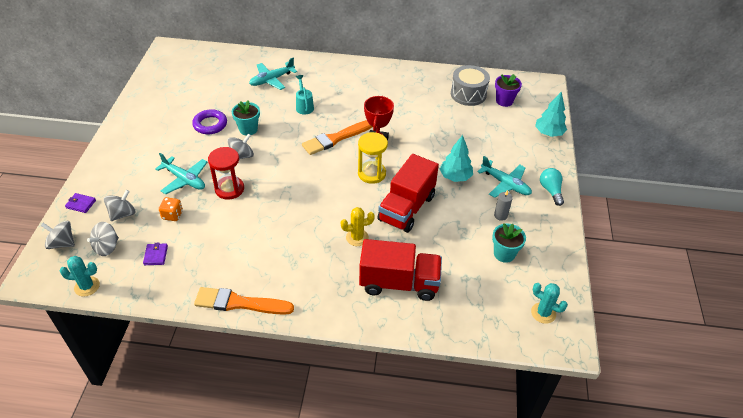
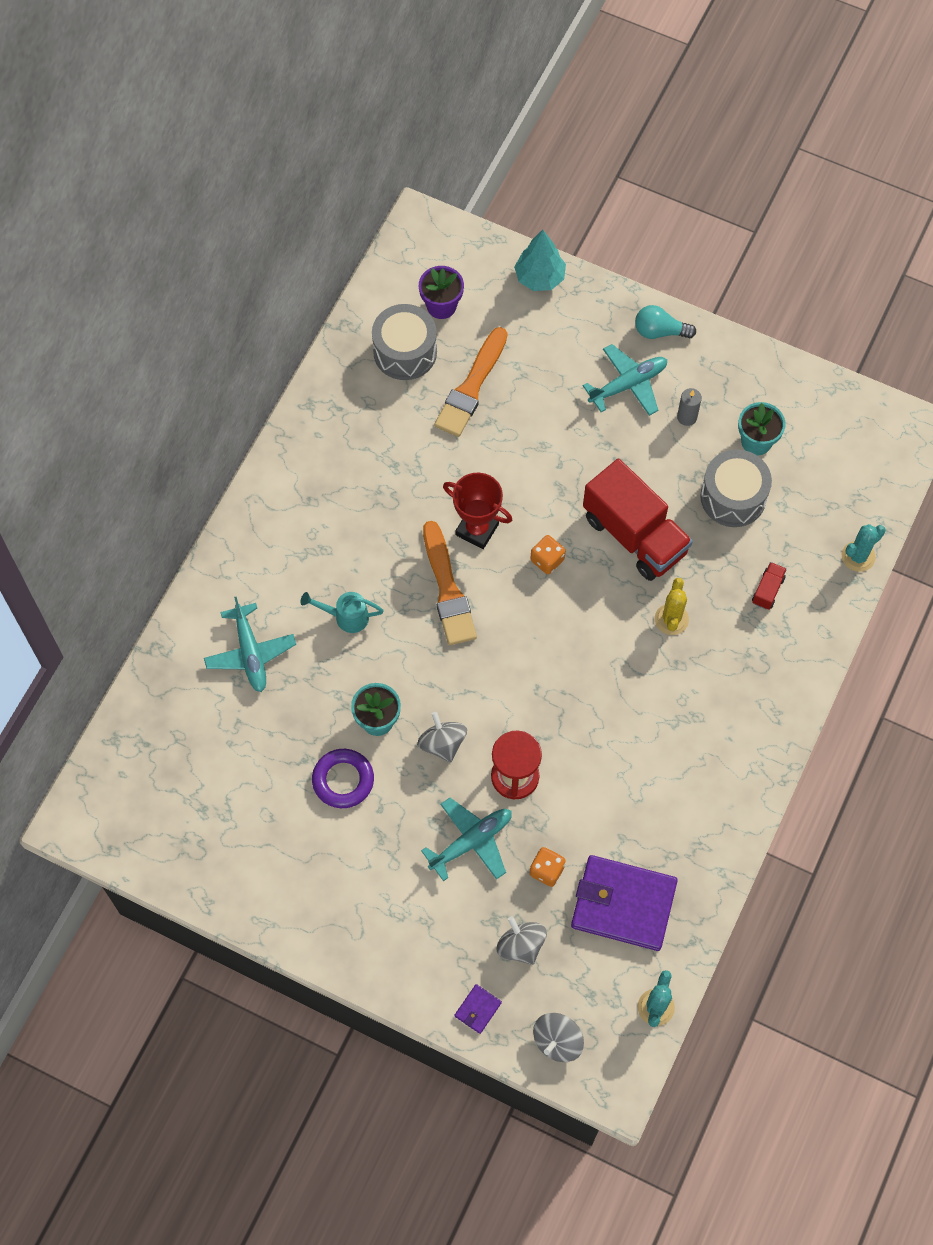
camera: 70 degrees left, 20 degrees up
grey spinning top [87,222,119,256] -> none
purple wallet [143,243,168,265] -> purple wallet [571,855,678,951], size x2.42
orange brush [194,287,294,315] -> orange brush moved to [434,327,507,437]
yellow hourglass [358,132,388,184] -> orange dice [530,535,565,574]
red truck [359,239,442,301] -> red truck [752,562,787,610], size x0.40
turquoise tree [440,135,473,182] -> none
turquoise cactus [531,283,568,324] -> turquoise cactus moved to [842,524,886,572]
none -> grey drum [700,449,772,527]

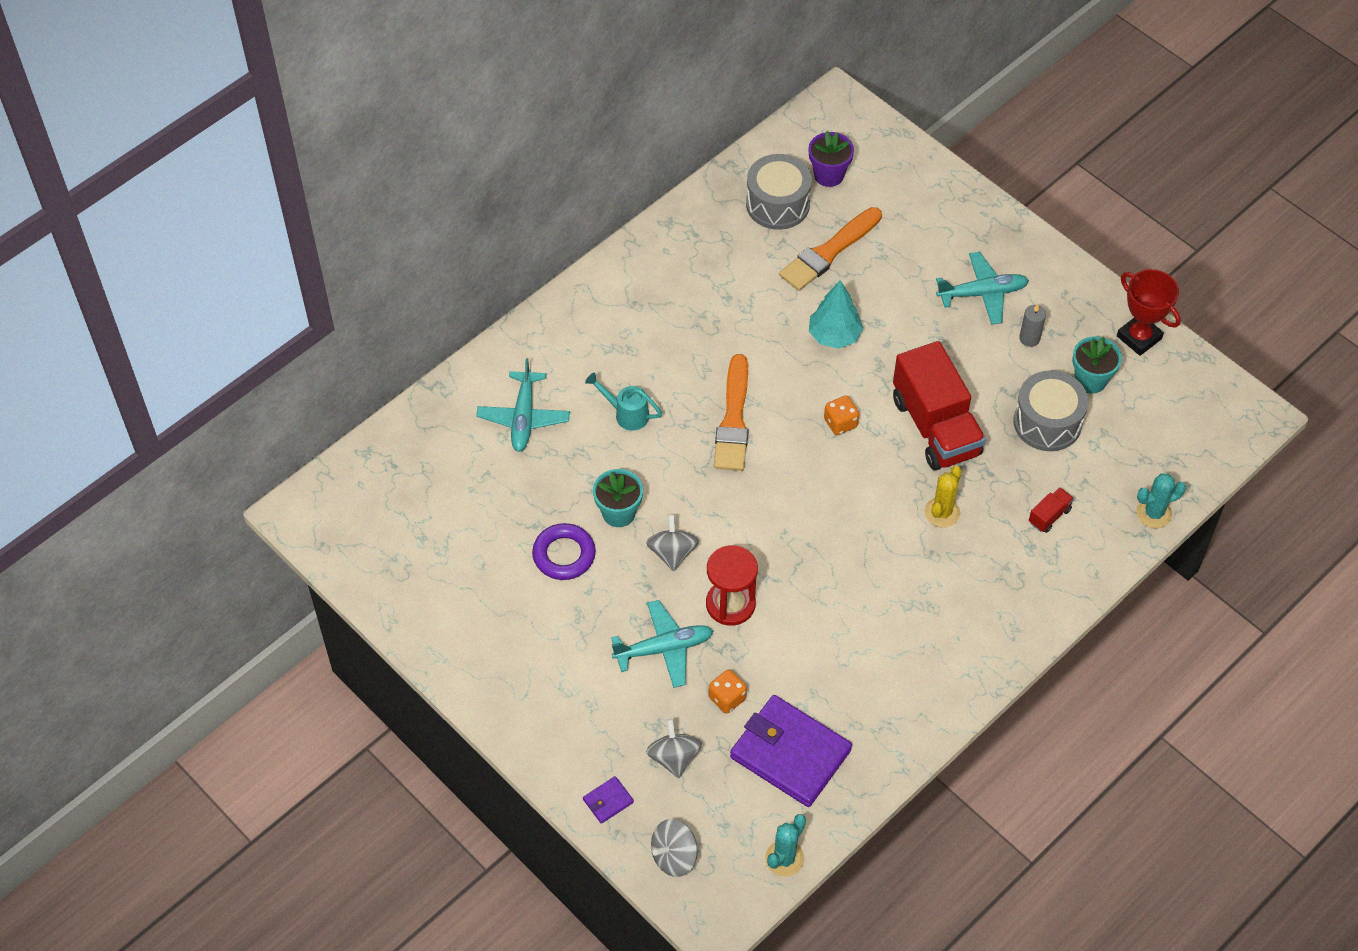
camera: 20 degrees right, 10 degrees down
red trophy [443,473,512,549] -> red trophy moved to [1117,269,1181,356]
turquoise tree [514,230,566,291] -> turquoise tree moved to [809,280,863,349]
turquoise light bulb [635,305,696,339] -> none

